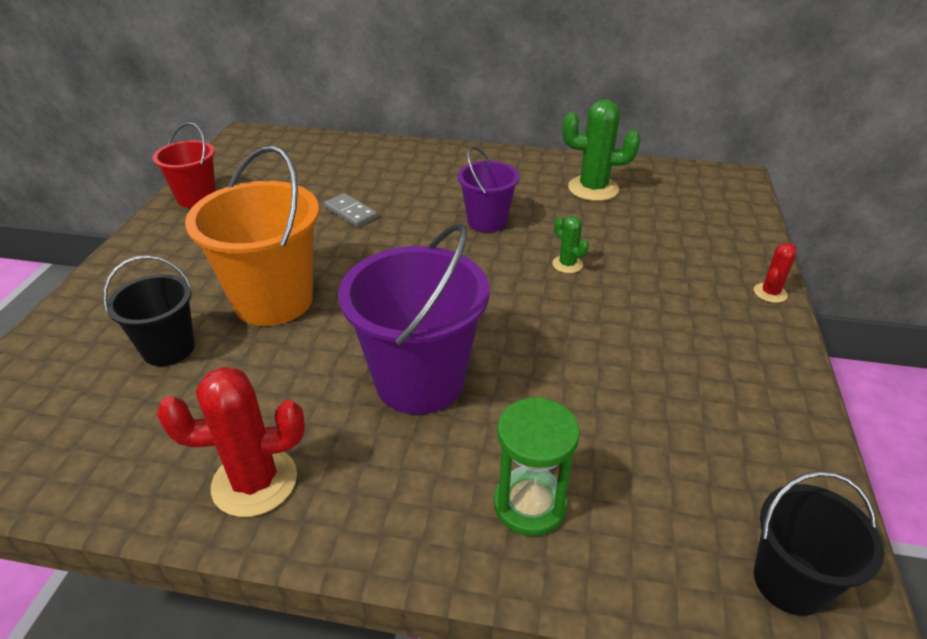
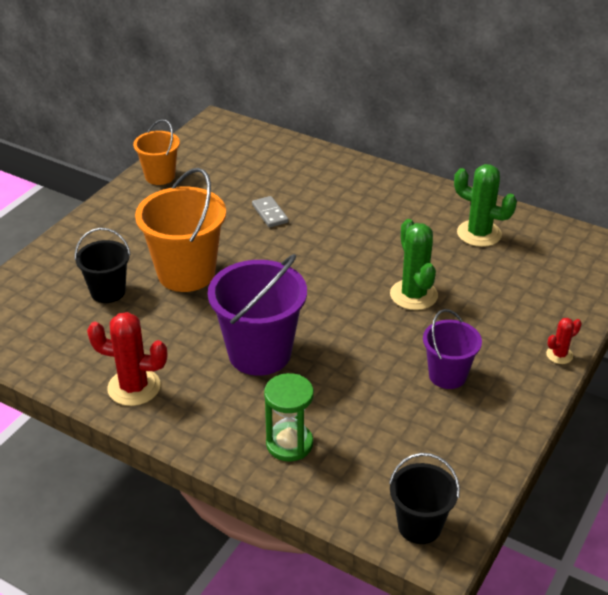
camera: 20 degrees right, 0 degrees up
red bucket [153,122,216,208] -> orange bucket [133,119,180,185]
purple bucket [458,146,520,232] -> purple bucket moved to [423,309,482,389]
green cactus [552,216,589,273] -> green cactus [390,219,438,310], size x1.93

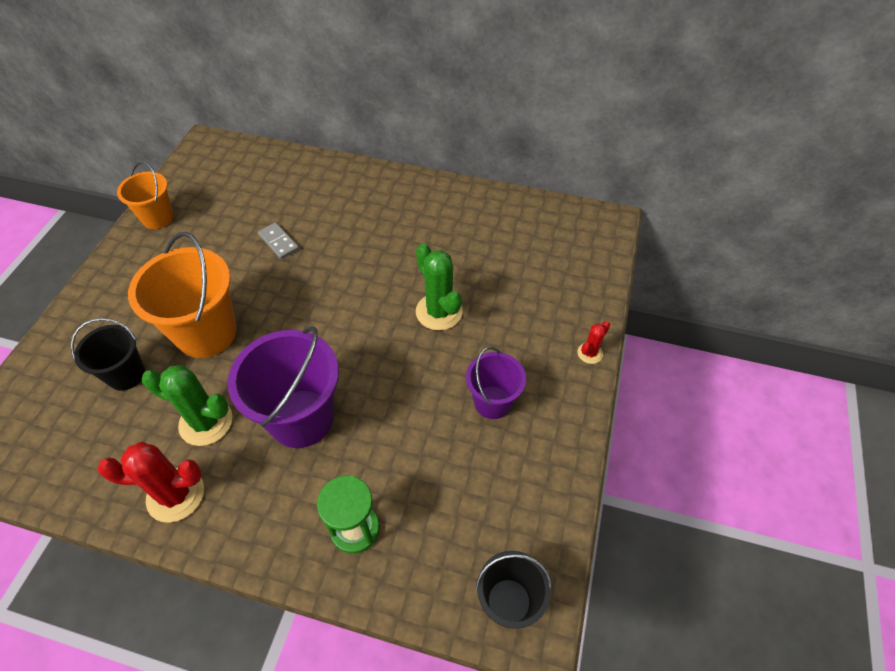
camera: 15 degrees left, 15 degrees up
green cactus [454,164,517,247] -> green cactus moved to [142,365,232,446]

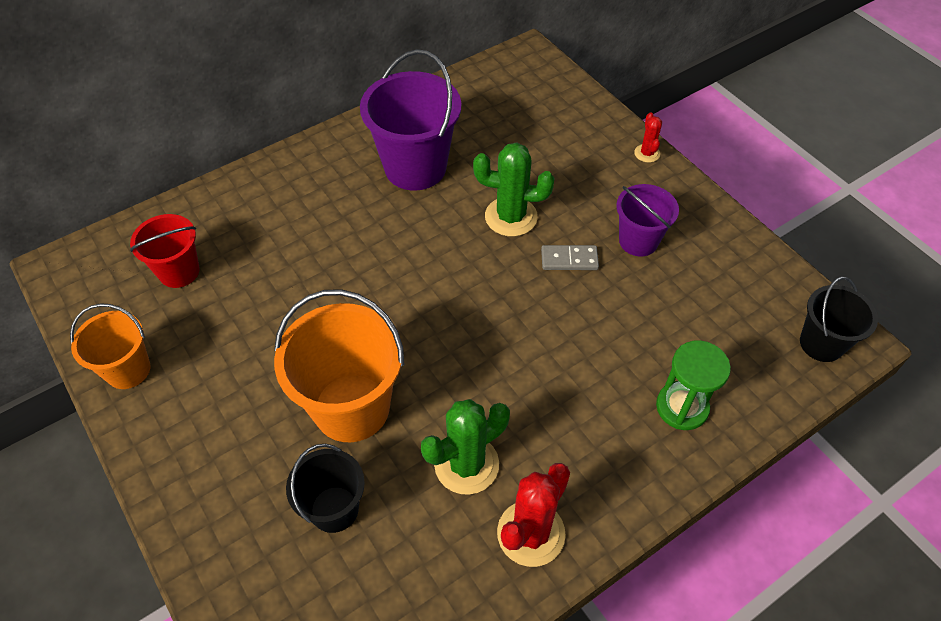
camera: 50 degrees left, 0 degrees up
purple bucket [228,326,339,448] -> purple bucket moved to [360,49,461,191]
grey domino [258,222,299,259] -> grey domino moved to [541,245,599,270]
none -> red bucket [130,214,200,288]

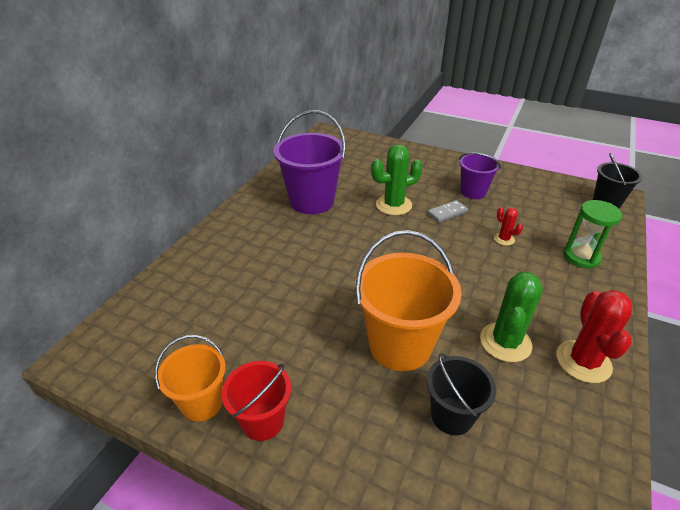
camera: 30 degrees left, 15 degrees down
red bucket [130,214,200,288] -> red bucket moved to [222,361,291,441]
red cactus [634,112,662,163] -> red cactus moved to [494,207,523,246]

